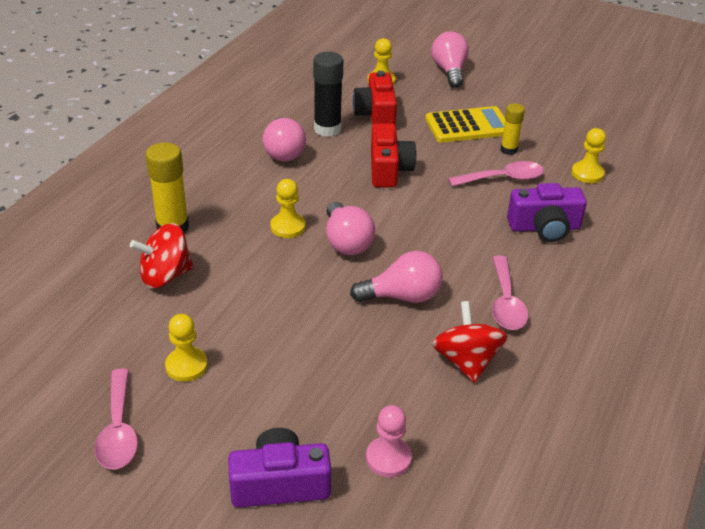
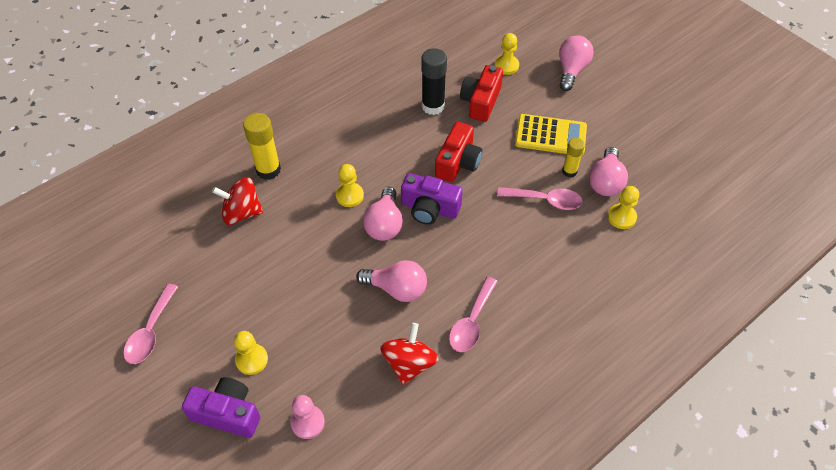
camera: 25 degrees right, 15 degrees up
yellow pawn [165,314,208,382] -> yellow pawn moved to [234,331,268,375]
pink light bulb [263,117,306,161] -> pink light bulb moved to [589,147,628,196]
purple camera [507,183,587,242] -> purple camera moved to [401,173,463,225]

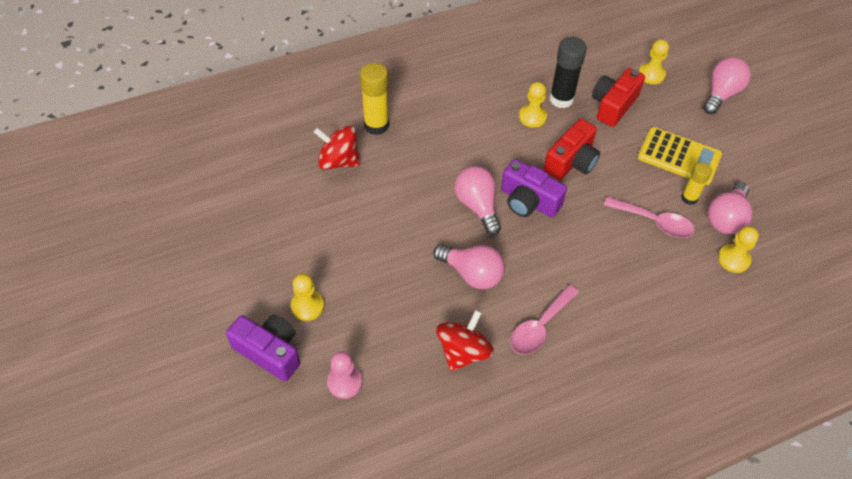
camera: 15 degrees right, 0 degrees up
pink spoon [123,284,178,364] -> none
yellow pawn [336,164,364,207] -> yellow pawn moved to [519,82,547,128]
pink light bulb [363,187,403,241] -> pink light bulb turned 135 degrees clockwise [455,166,501,235]

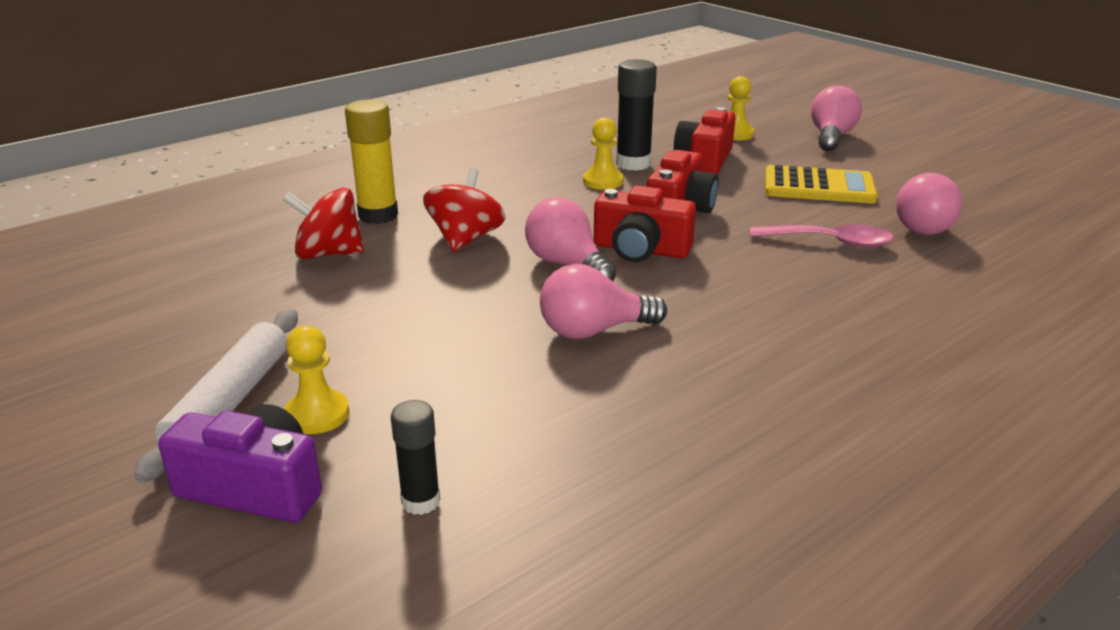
camera: 15 degrees left, 25 degrees down
pink pawn [327,351,362,399] -> black glue stick [391,400,441,515]
pink light bulb [433,244,505,289] -> pink light bulb turned 150 degrees clockwise [540,264,667,339]
red spinning top [436,310,494,371] -> red spinning top moved to [423,168,505,252]
purple camera [501,159,567,217] -> red camera [594,185,696,262]
pink spoon [510,285,579,355] -> none
yellow glue stick [681,162,712,205] -> none
yellow pawn [718,226,759,273] -> none
none -> white rolling pin [134,309,298,483]

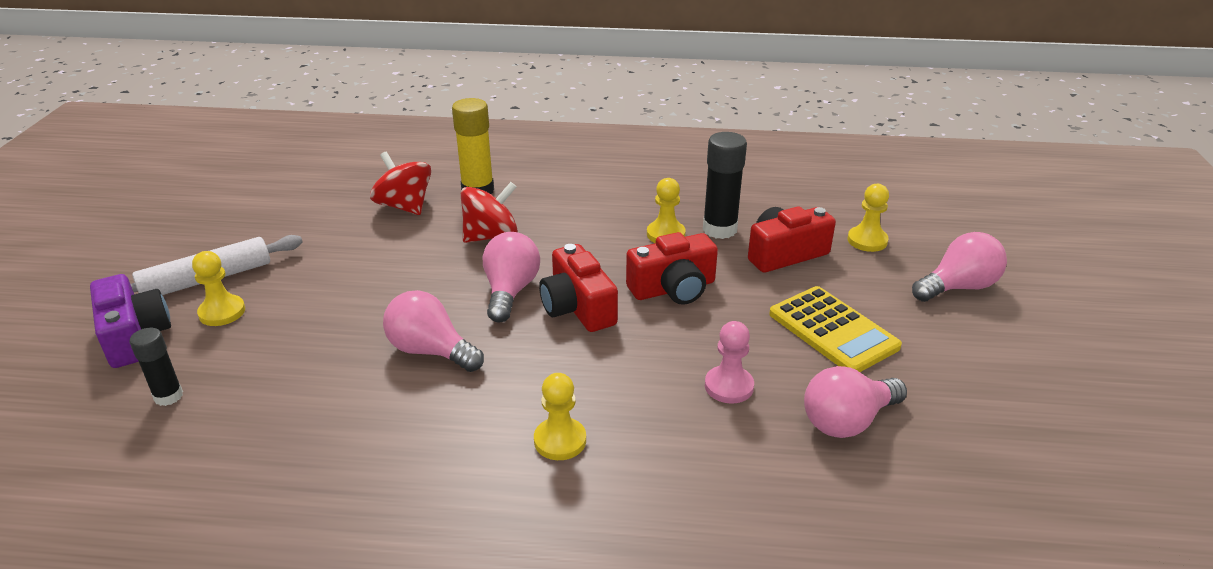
camera: 45 degrees right, 5 degrees up
pink spoon [750,224,894,248] -> pink pawn [705,321,754,404]
none -> yellow pawn [534,373,586,460]

